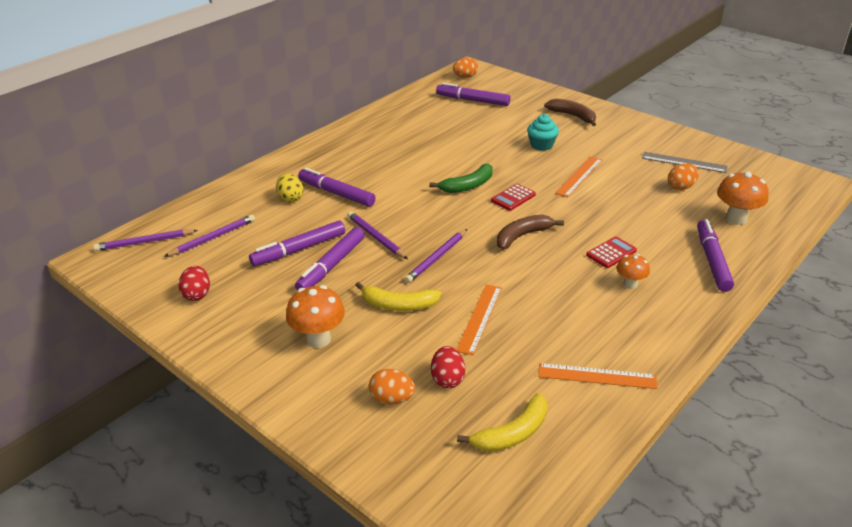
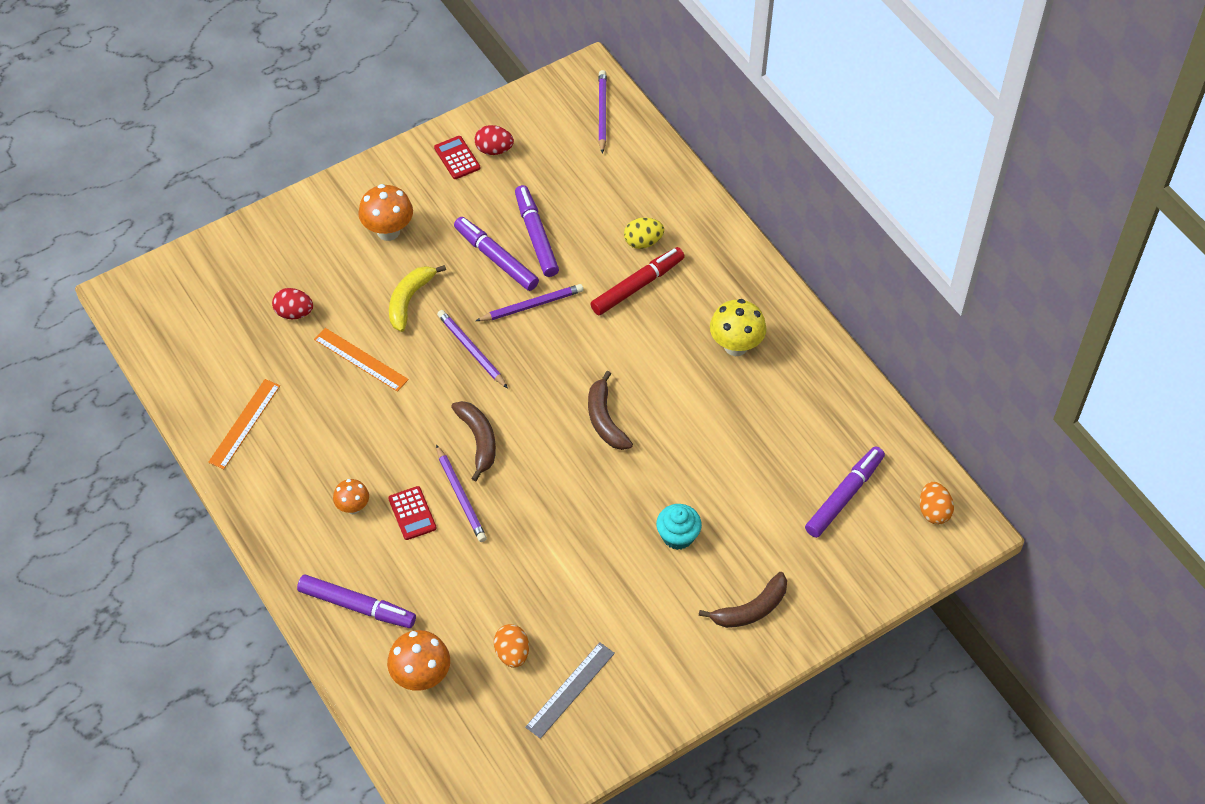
camera: 105 degrees right, 20 degrees up
purple pencil [164,215,255,257] -> purple pencil moved to [436,445,487,542]
purple marker [298,168,376,207] -> red marker [591,247,685,315]
orange egg [369,369,415,405] -> none
green banana [429,164,493,193] -> brown banana [588,371,633,450]
yellow banana [457,393,547,452] -> none
red calculator [491,184,536,211] -> red calculator moved to [434,136,480,179]
orange ruler [555,156,602,197] -> none
none -> yellow mushroom [710,299,766,356]

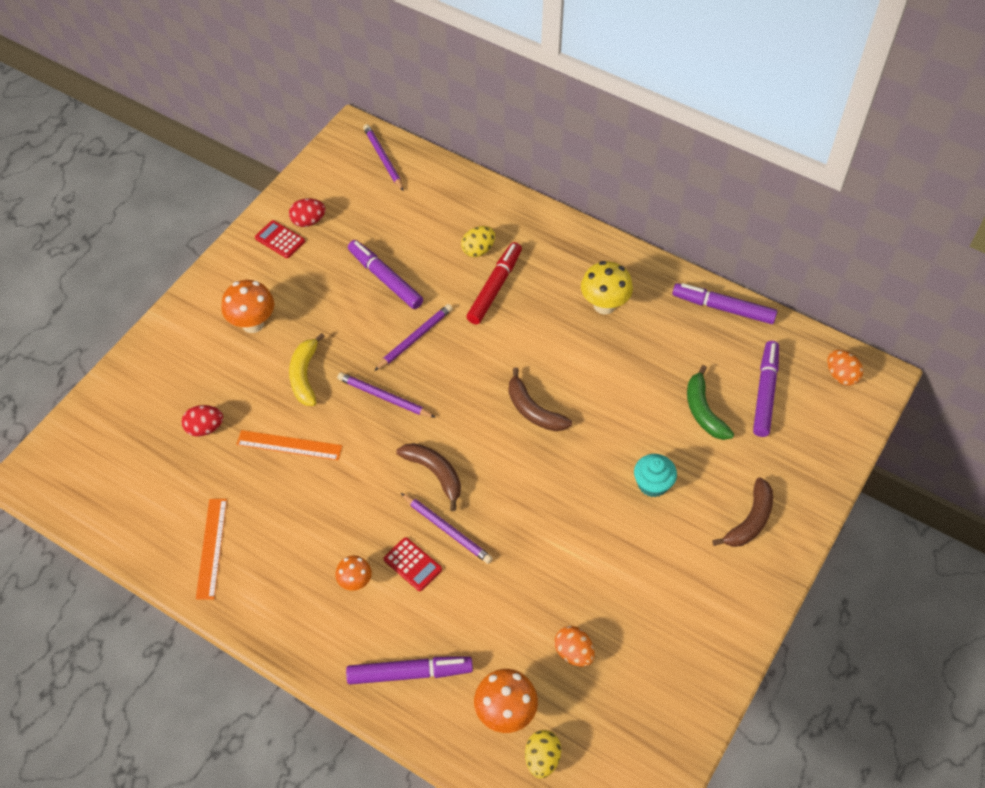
camera: 25 degrees left, 0 degrees up
purple marker [454,217,539,291] -> purple marker moved to [672,283,777,324]
grey ruler [525,642,615,739] -> none
none -> yellow egg [525,730,561,779]
none -> green banana [687,365,734,440]

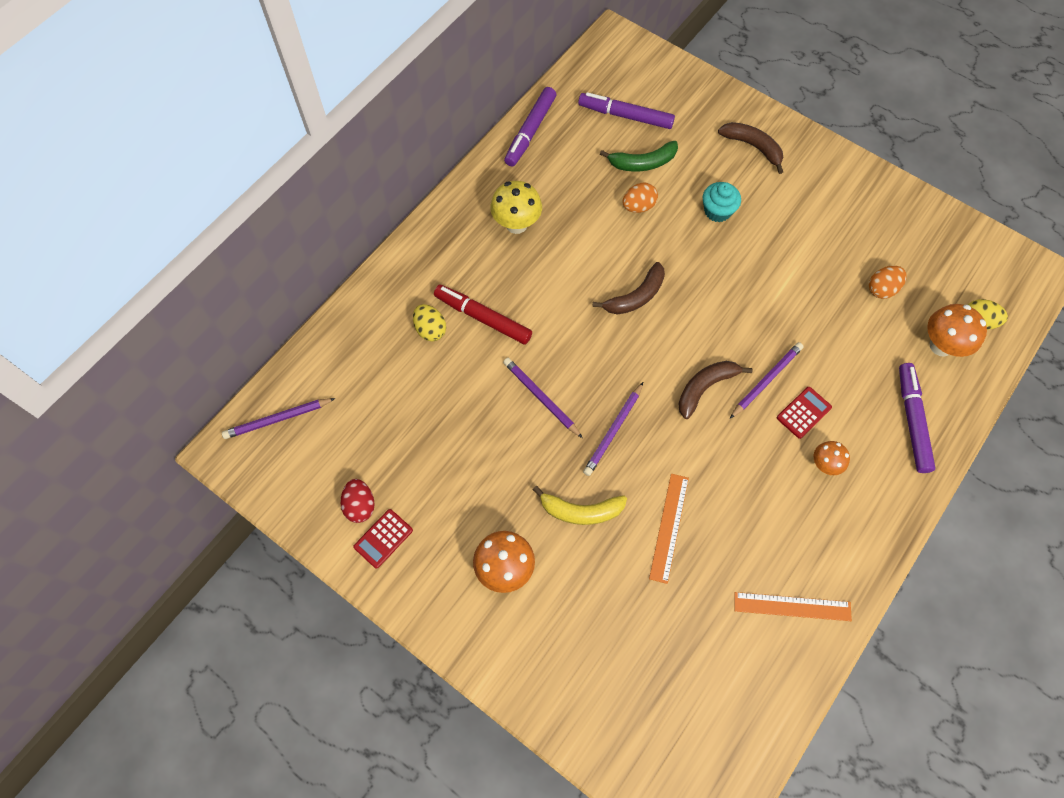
camera: 85 degrees left, 10 degrees up
red egg [182,405,223,437] -> none
purple marker [348,240,423,309] -> none
orange egg [827,350,863,386] -> orange egg moved to [623,182,658,213]

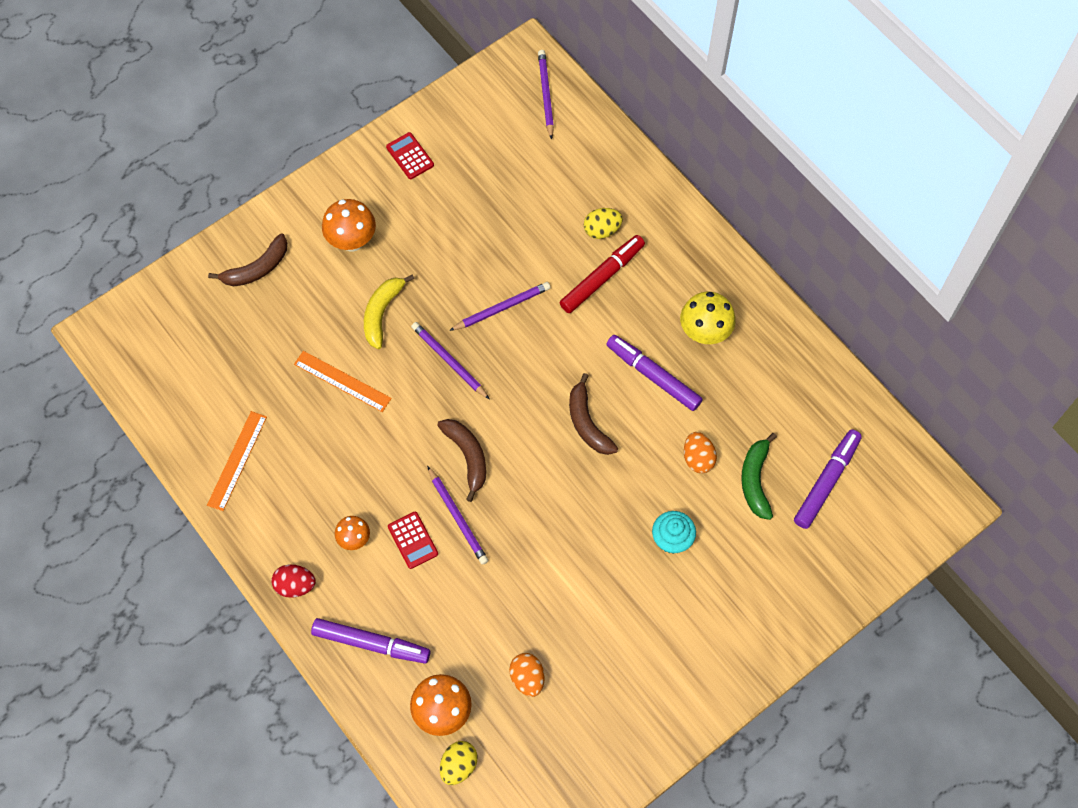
camera: 105 degrees right, 0 degrees up
red egg [340,479,375,523] -> red egg moved to [271,565,316,598]
purple marker [504,87,556,167] -> purple marker moved to [606,335,703,411]
brown banana [718,122,783,174] -> brown banana moved to [208,233,287,286]

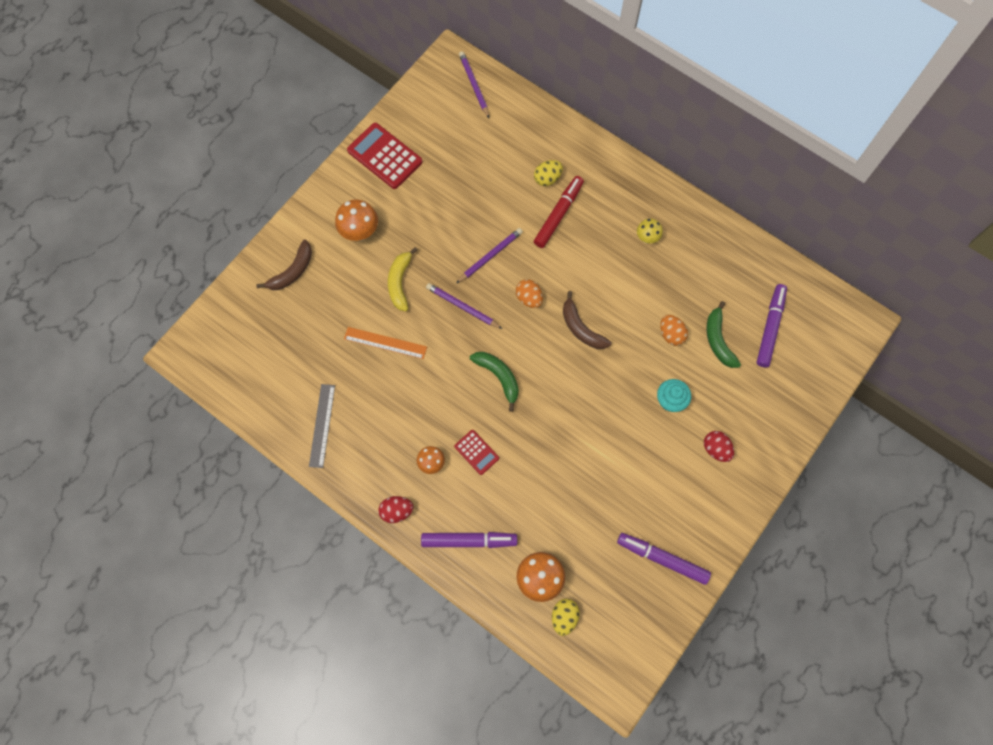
camera: 15 degrees left, 5 degrees up
orange ruler [207,411,267,511] -> grey ruler [309,384,335,468]
red calculator [386,132,434,179] -> red calculator [347,123,422,189], size x1.83
purple pencil [427,466,488,565] -> none
brown banana [437,419,486,502] -> green banana [470,352,519,412]
orange egg [509,653,544,697] -> orange egg moved to [515,279,543,308]
purple marker [606,335,703,411] -> purple marker moved to [617,533,711,585]
yellow mushroom [680,292,736,344] -> yellow mushroom [637,219,663,243], size x0.61
none -> red egg [704,431,734,462]

